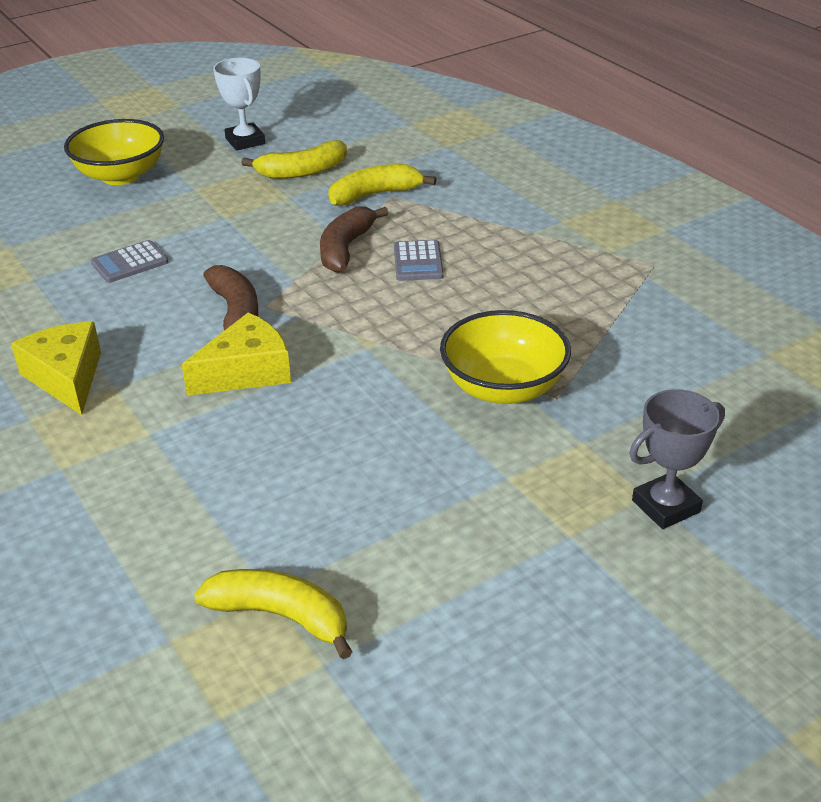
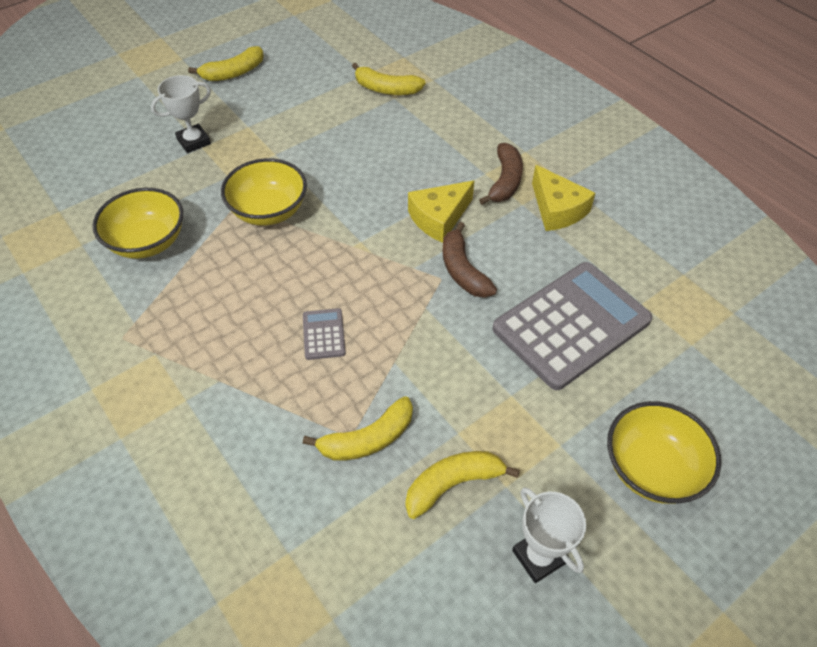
camera: 175 degrees right, 15 degrees up
grey calculator [91,240,168,283] -> grey calculator [492,262,653,390], size x2.41
brown banana [320,206,388,273] -> brown banana moved to [479,143,523,205]
grey trophy [629,389,725,529] -> white trophy [151,75,211,153]
none -> yellow bowl [92,188,183,259]
none -> yellow banana [188,46,264,81]

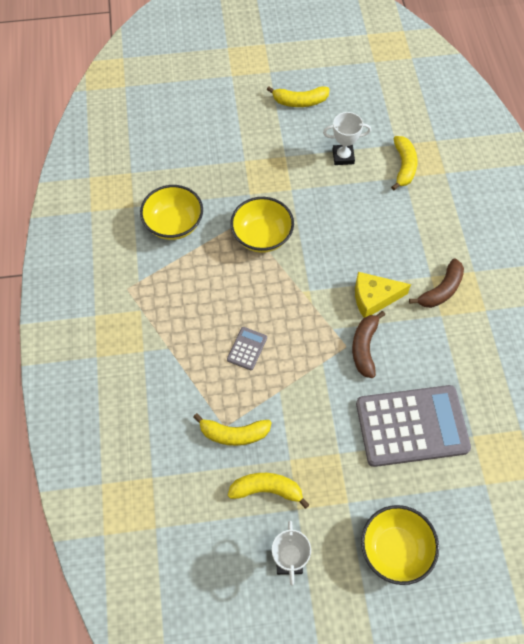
camera: 30 degrees right, 10 degrees up
white trophy [151,75,211,153] -> white trophy moved to [323,112,371,165]
yellow banana [352,63,426,95] -> yellow banana turned 135 degrees counterclockwise [391,136,417,190]
yellow cheese [532,165,595,231] -> none

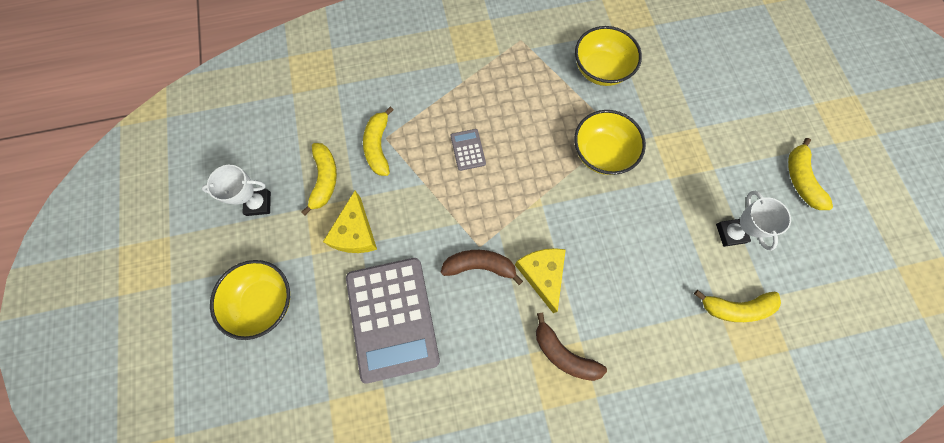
camera: 85 degrees right, 10 degrees up
grey calculator [227,327,267,370] -> grey calculator turned 120 degrees counterclockwise [451,129,486,171]
none -> yellow cheese [323,191,377,253]

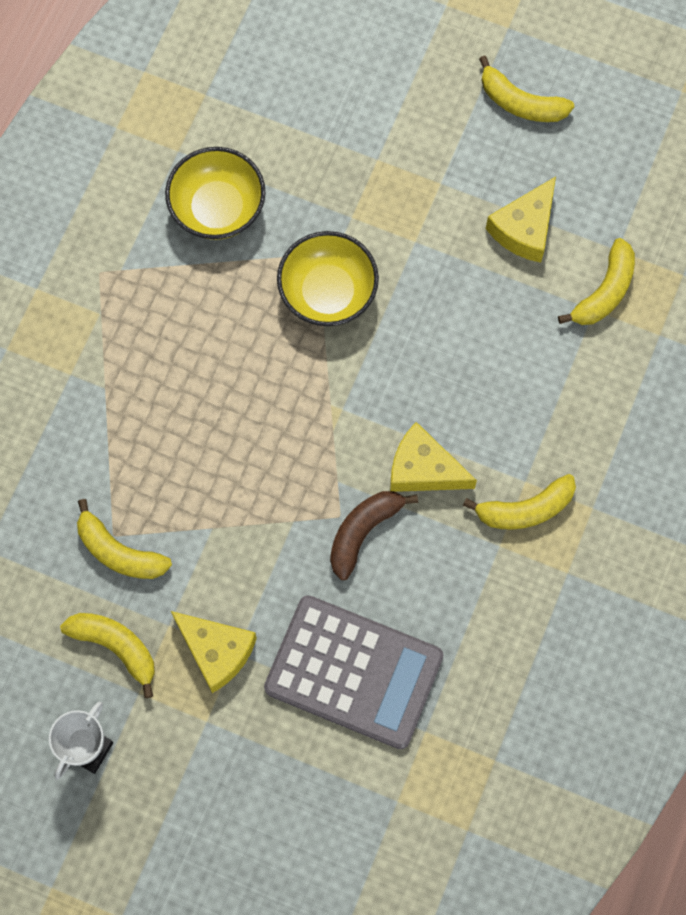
camera: 55 degrees left, 0 degrees up
yellow bowl [210,260,290,340] -> none
grey calculator [451,129,486,171] -> none
brown banana [536,313,607,381] -> yellow banana [463,474,576,530]
white trophy [716,191,791,251] -> yellow cheese [486,177,556,263]

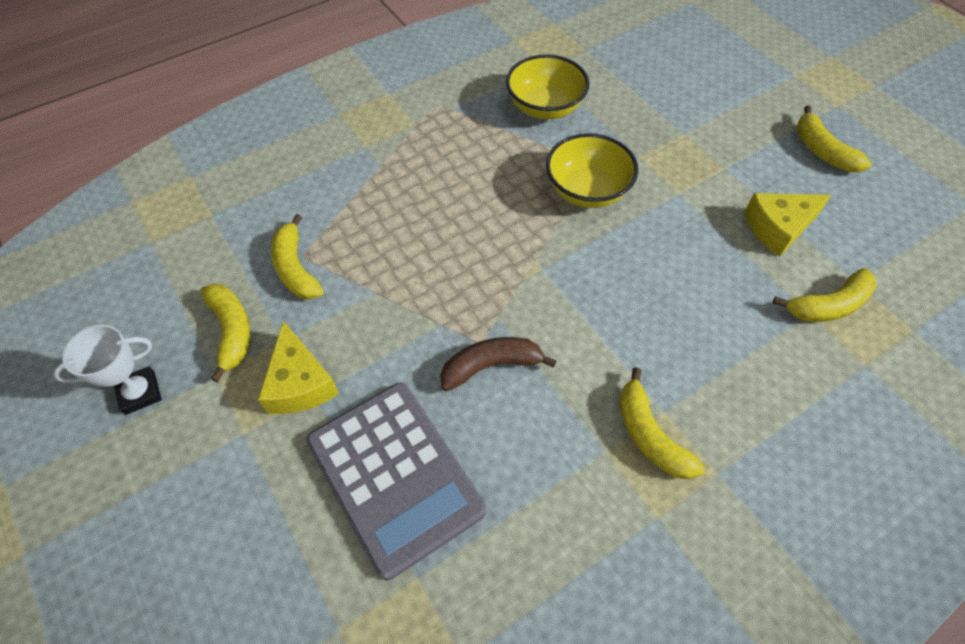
camera: 35 degrees right, 15 degrees down
yellow cheese [390,422,477,492] -> none
yellow banana [463,474,576,530] -> yellow banana turned 45 degrees clockwise [619,367,705,479]

